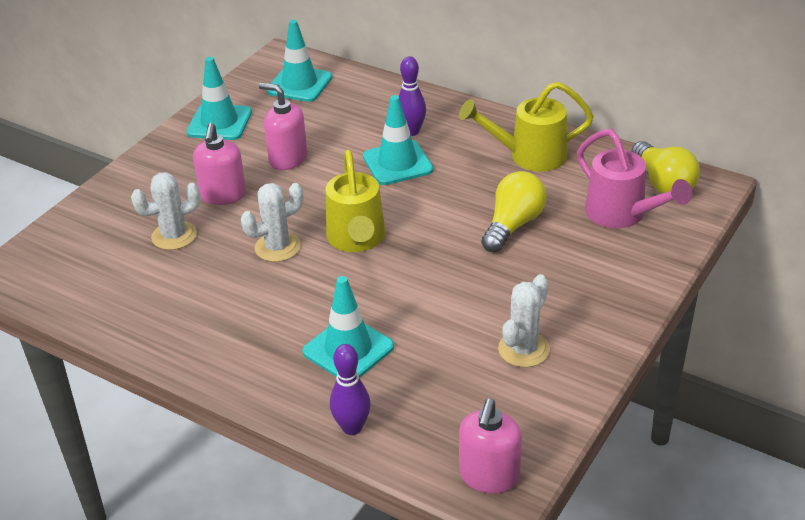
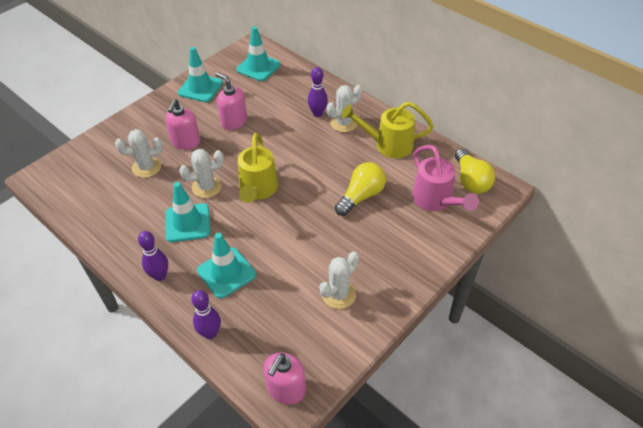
camera: 10 degrees right, 10 degrees up
turquoise traffic cone [363,95,433,185] -> turquoise traffic cone moved to [165,182,210,242]
none -> purple bowling pin [138,231,168,281]
none -> white cactus [327,85,362,132]

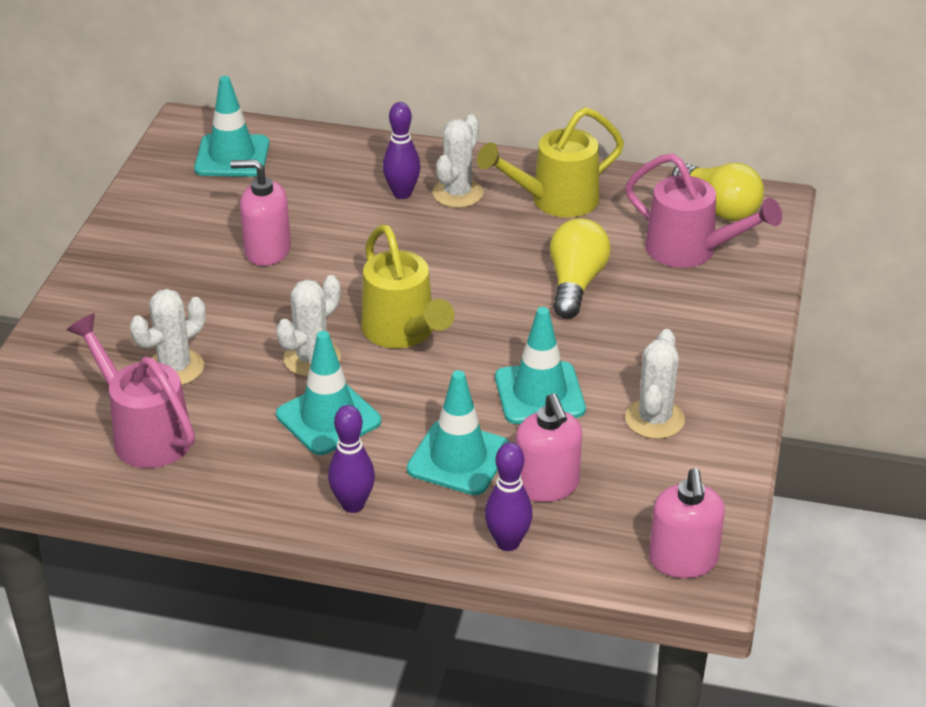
camera: 30 degrees left, 10 degrees down
pink soap dispenser [165,99,200,150] -> pink soap dispenser moved to [515,393,582,502]
turquoise traffic cone [178,47,223,102] -> turquoise traffic cone moved to [495,307,586,424]
none -> pink watering can [67,314,195,468]

